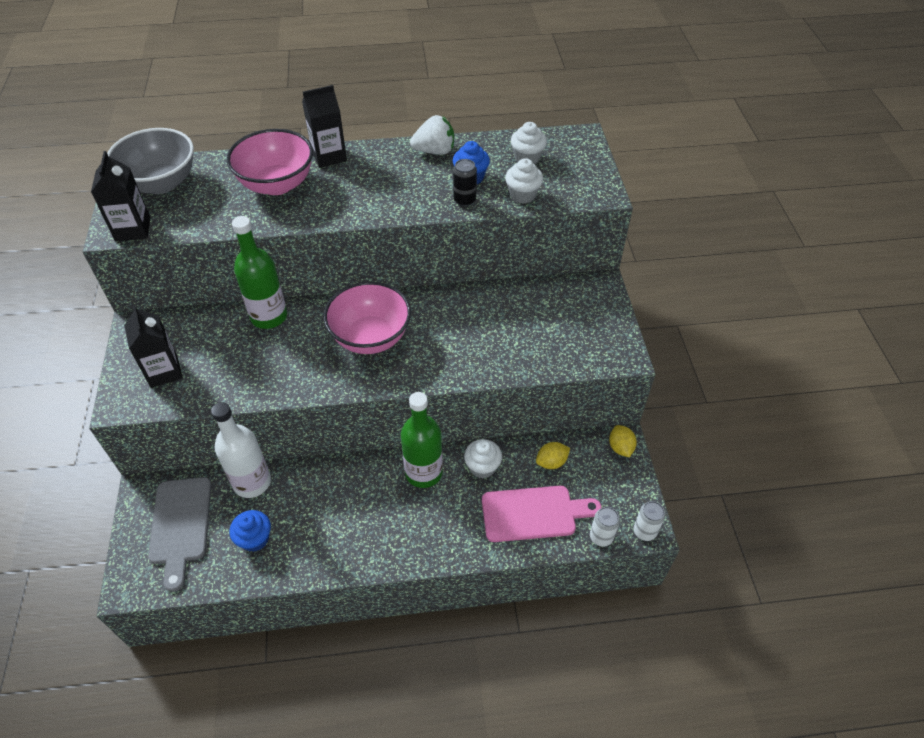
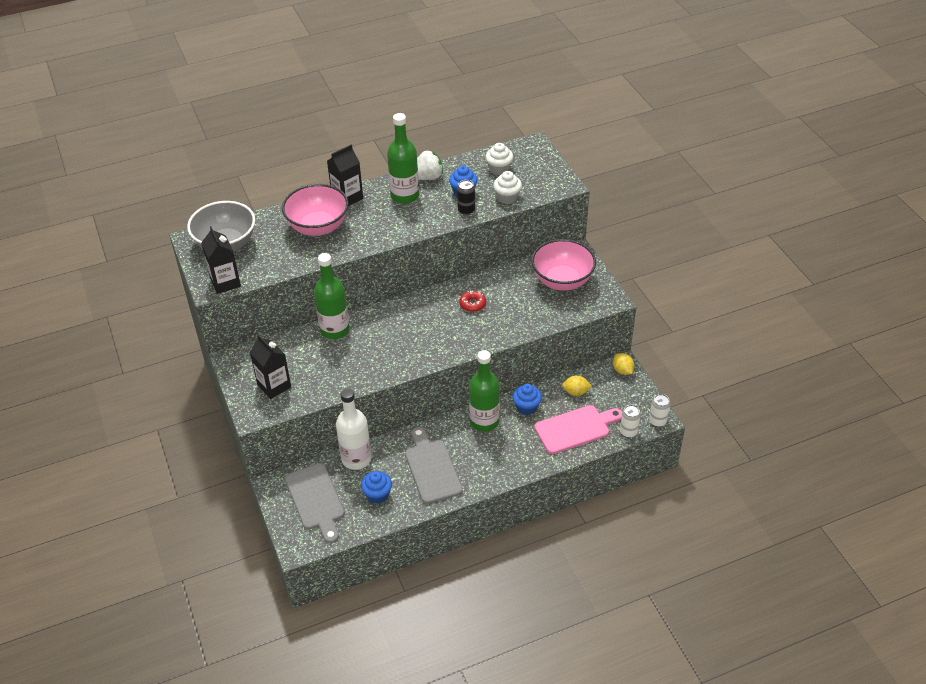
camera: 15 degrees left, 5 degrees down
pink bowl [323,282,411,354] -> pink bowl moved to [532,239,596,291]
white cupcake [464,439,502,479] -> blue cupcake [513,384,542,415]
yellow lemon [536,442,570,469] -> yellow lemon turned 45 degrees clockwise [562,375,592,396]
none -> green bottle [387,113,419,204]
none -> grey cutting board [405,427,463,504]
none -> red donut [459,291,486,312]

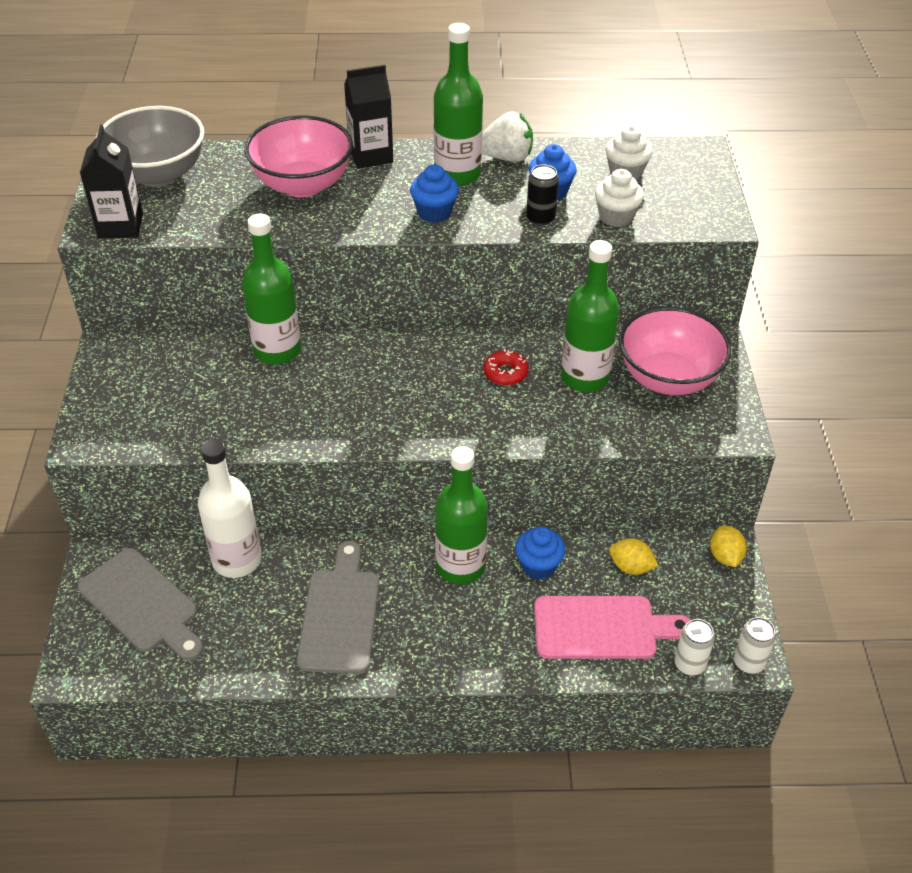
camera: 20 degrees right, 0 degrees up
black carton [250,334,291,399] -> none
grey cutting board [285,463,345,543] -> grey cutting board turned 45 degrees counterclockwise [78,548,203,661]
blue cupcake [361,471,392,504] -> blue cupcake moved to [410,164,459,223]
none -> green bottle [561,240,619,392]

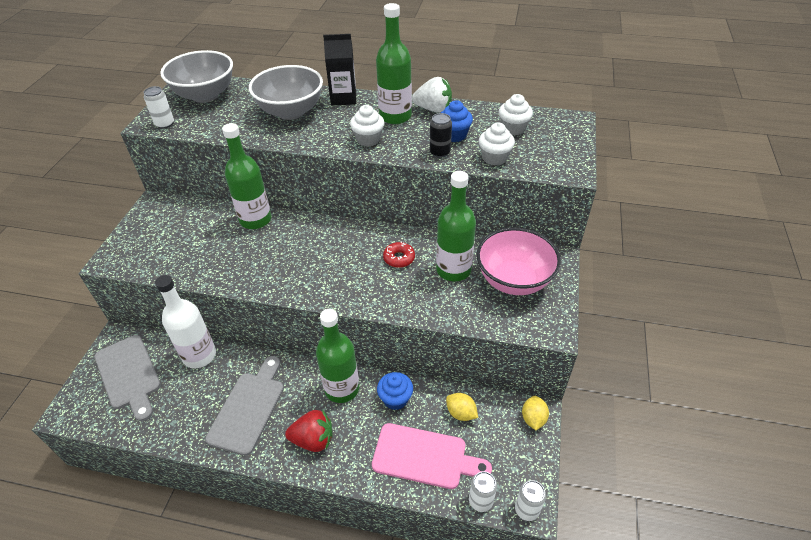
camera: 15 degrees right, 0 degrees up
black carton [80,125,143,239] -> white can [144,86,174,129]
pink bowl [244,115,353,198] -> grey bowl [249,65,323,120]
blue cupcake [410,164,459,223] -> white cupcake [350,105,384,147]
none -> red strawberry [285,410,332,452]

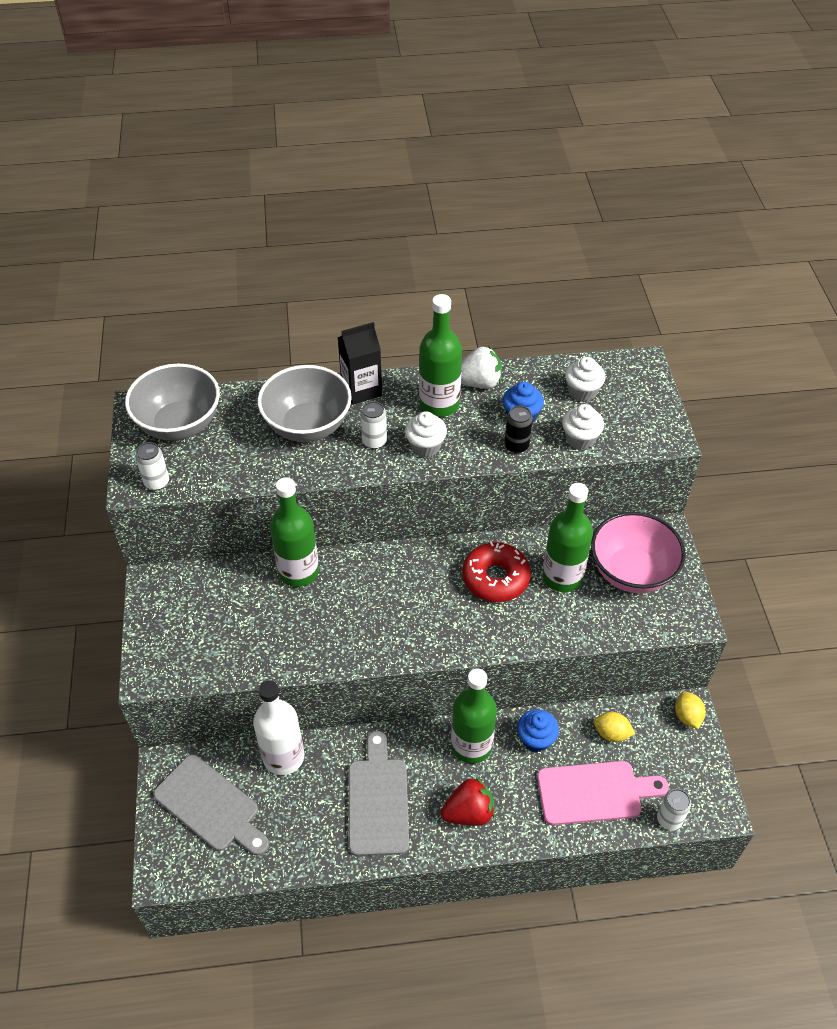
camera: 20 degrees left, 5 degrees up
red donut [383,241,415,268] -> red donut [462,541,531,602], size x1.78
white can [515,480,546,521] -> white can moved to [360,401,387,449]

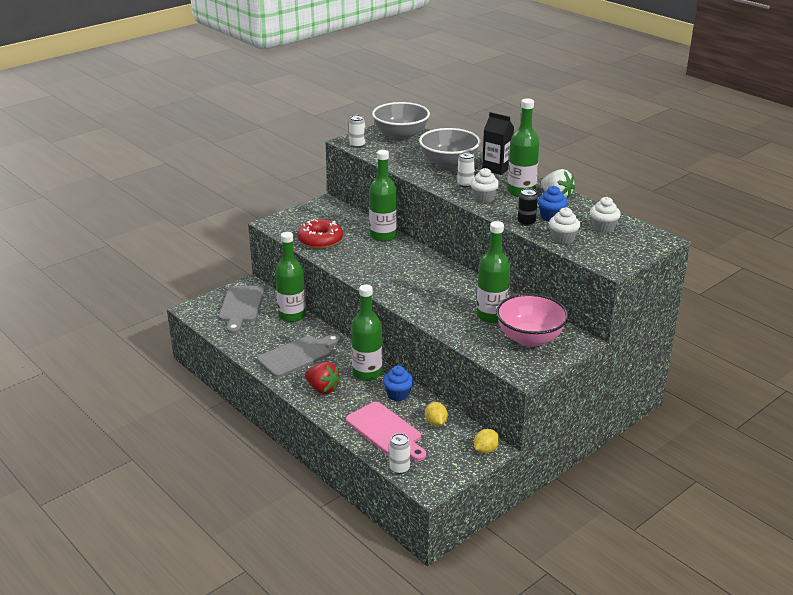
camera: 55 degrees right, 20 degrees down
white bottle [253,680,304,775] -> green bottle [275,232,306,322]
red donut [462,541,531,602] -> red donut moved to [298,219,343,249]

